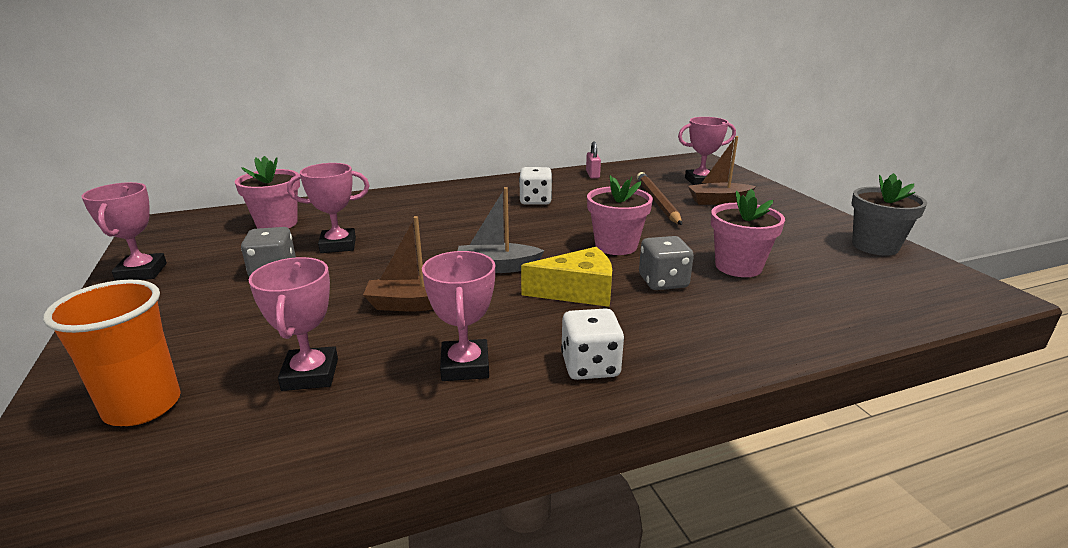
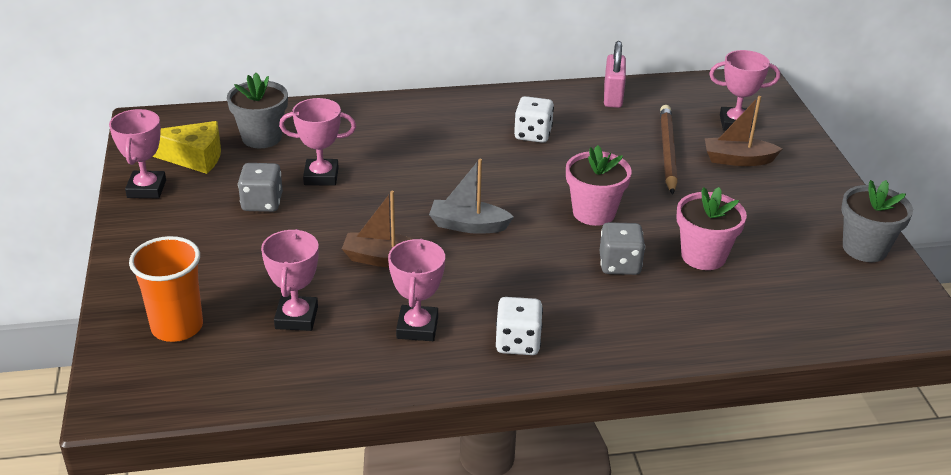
camera: 10 degrees right, 10 degrees up
pink flower pot [235,156,300,229] -> grey flower pot [227,73,288,148]
yellow cheese [521,247,612,307] -> yellow cheese moved to [153,121,221,174]
pink padlock [586,142,601,179] -> pink padlock [604,41,626,108], size x1.53

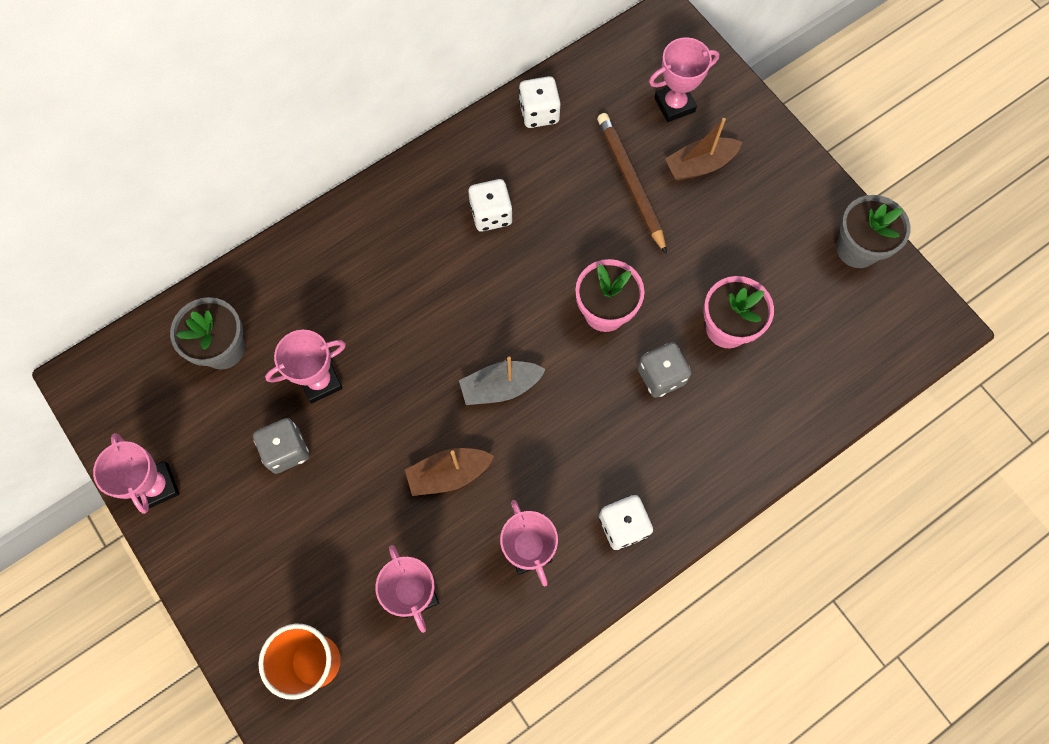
camera: 25 degrees left, 35 degrees up
yellow cheese [153,121,221,174] -> none
pink padlock [604,41,626,108] -> white dice [519,76,561,128]

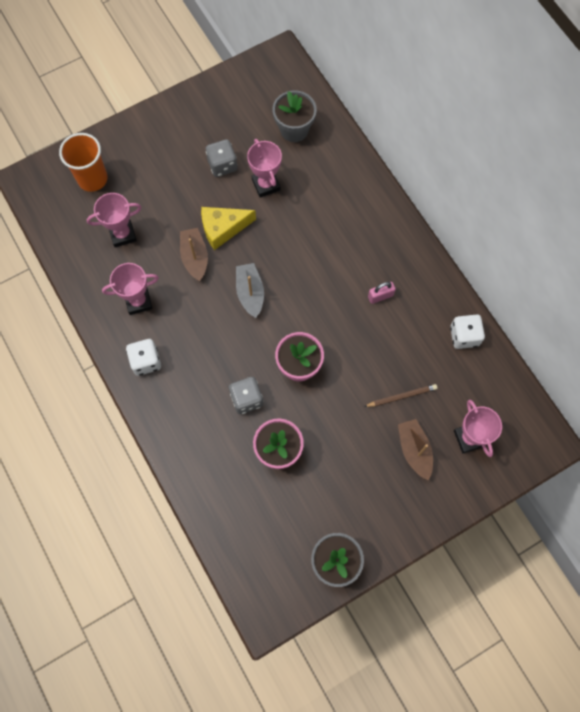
camera: 95 degrees right, 0 degrees up
pink trophy [93,433,180,514] -> none
white dice [468,179,513,232] -> pink padlock [368,282,396,304]
brown pencil [597,113,667,254] -> brown pencil [364,384,437,407], size x0.61
none -> yellow cheese [201,207,256,250]

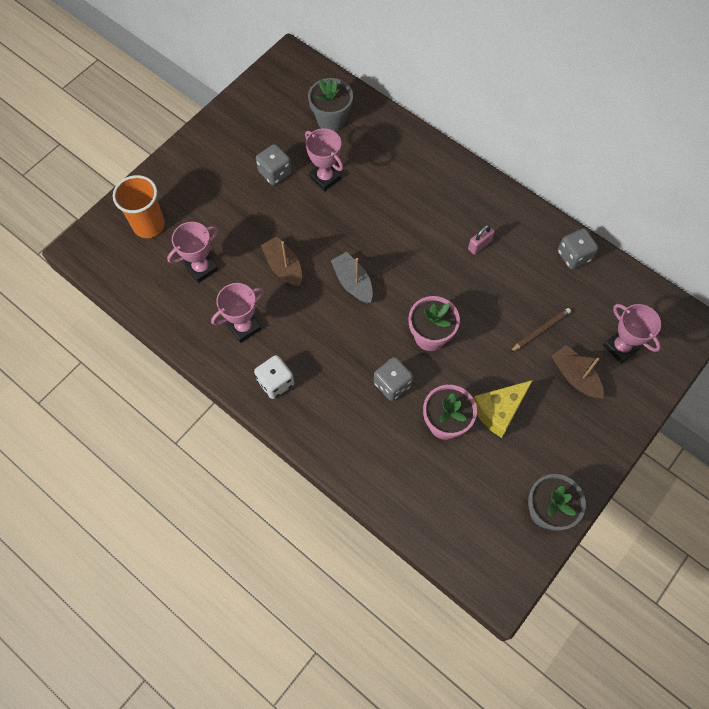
camera: 20 degrees left, 5 degrees down
yellow cheese [201,207,256,250] -> yellow cheese moved to [474,380,533,438]
white dice [450,314,485,349] -> grey dice [558,228,598,269]

